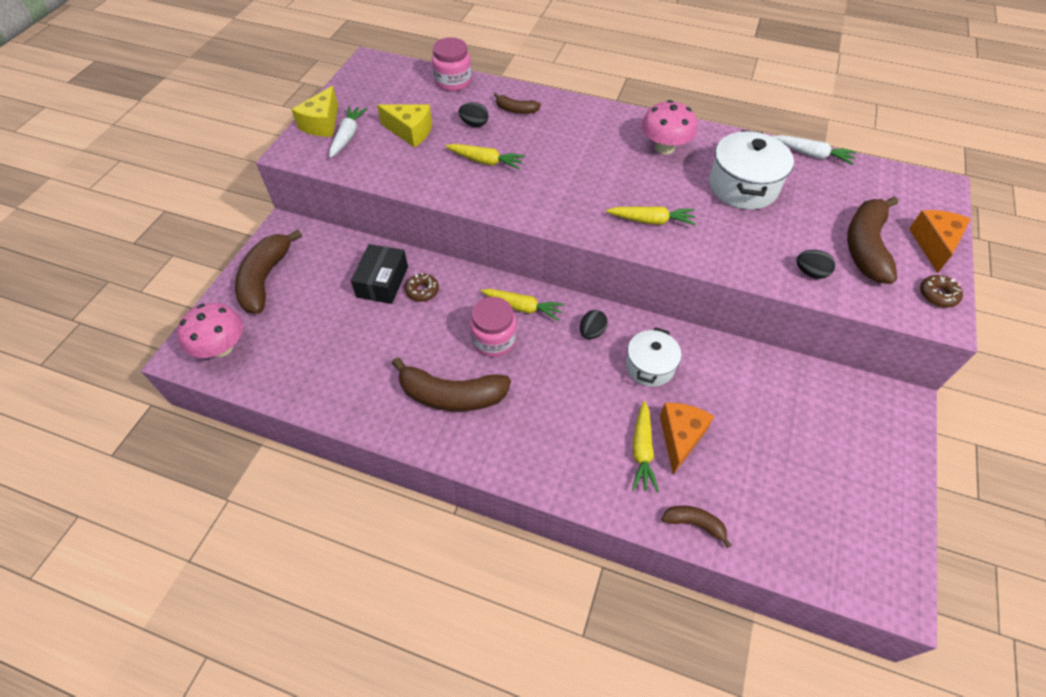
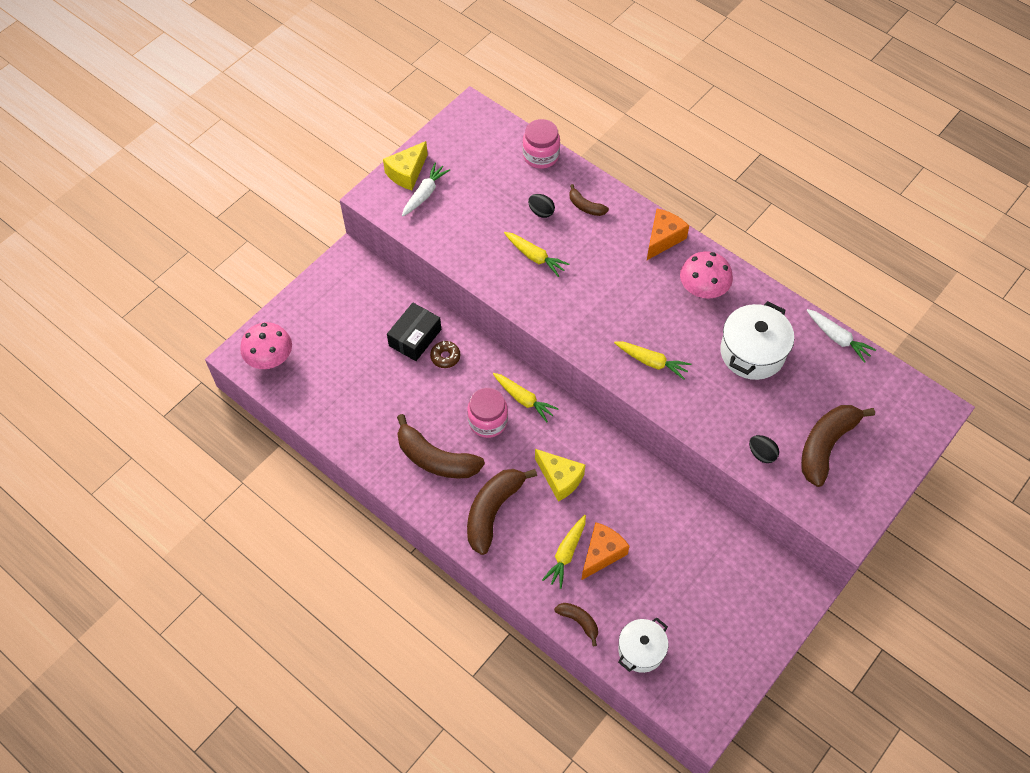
camera: 20 degrees right, 5 degrees up
brown banana [235,230,302,314] -> brown banana moved to [467,469,537,555]
yellow cheese [377,105,432,148] -> yellow cheese moved to [535,449,585,502]
black egg [580,310,608,339] -> none
white pot [626,327,681,387] -> white pot moved to [618,618,668,673]
orange cheese [909,210,971,273] -> orange cheese moved to [647,208,689,260]
brown donut [920,275,963,307] -> none

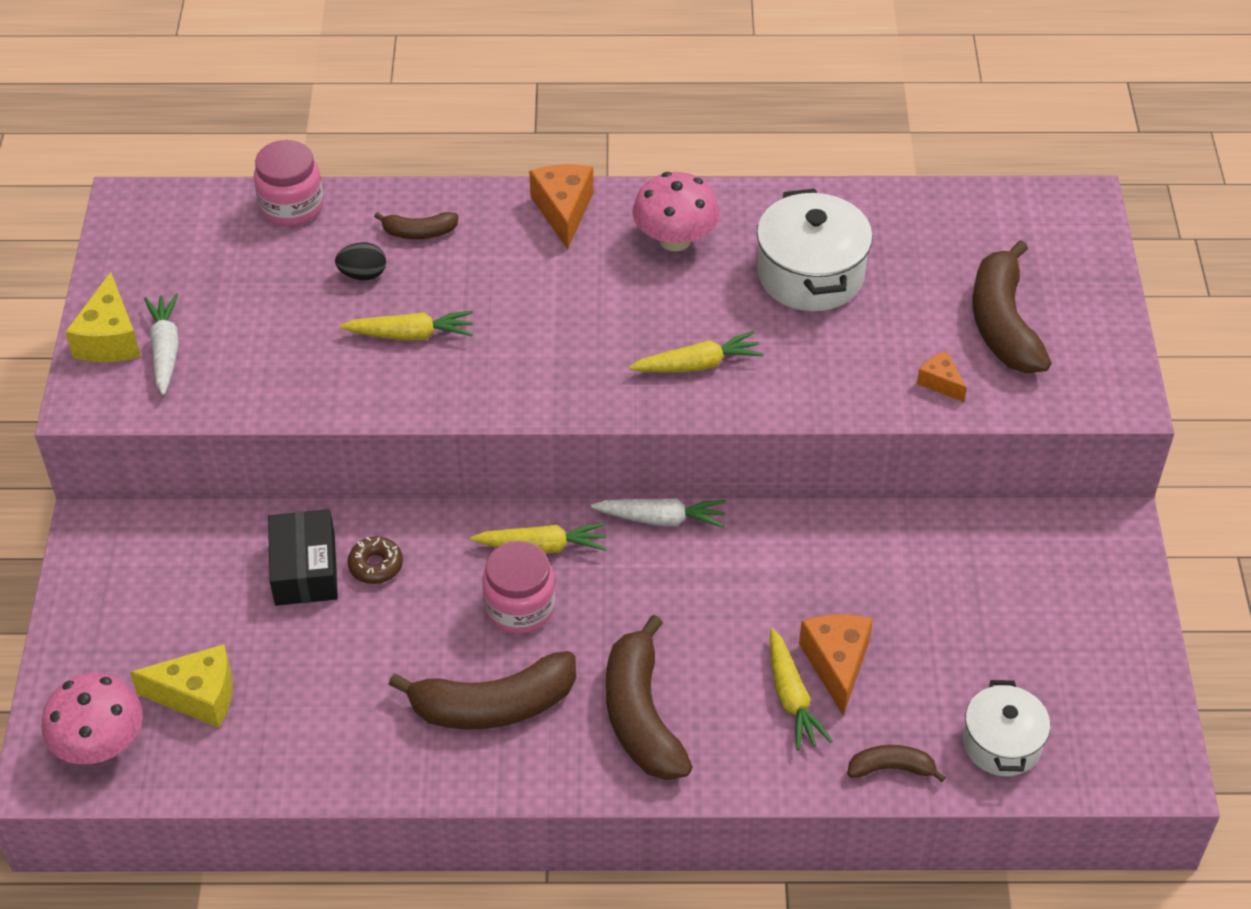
camera: 40 degrees left, 10 degrees down
yellow cheese [535,449,585,502] -> yellow cheese moved to [130,644,233,728]
black egg [749,435,779,463] -> orange cheese [917,351,967,402]
white carrot [807,309,876,363] -> white carrot moved to [591,498,726,528]

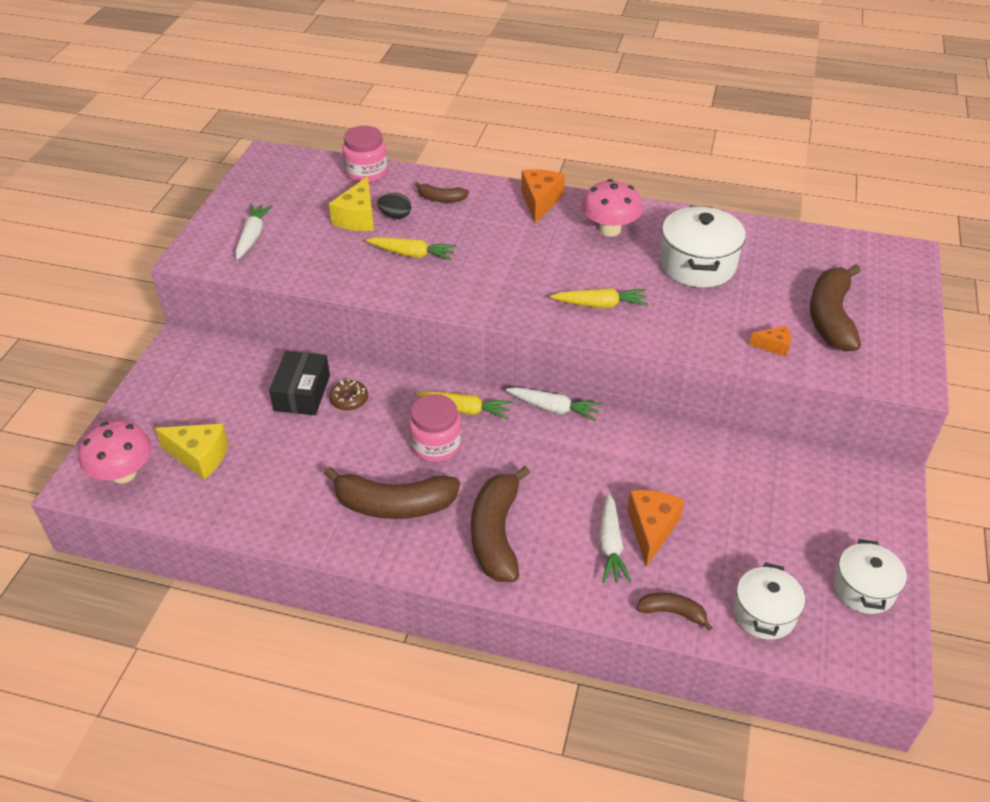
camera: 15 degrees right, 5 degrees down
yellow cheese [65,272,141,362] -> yellow cheese moved to [329,176,374,231]
yellow carrot [770,628,832,751] -> white carrot [599,494,631,583]
orange cheese [917,351,967,402] -> orange cheese turned 120 degrees clockwise [749,326,791,357]
none -> white pot [834,539,907,614]

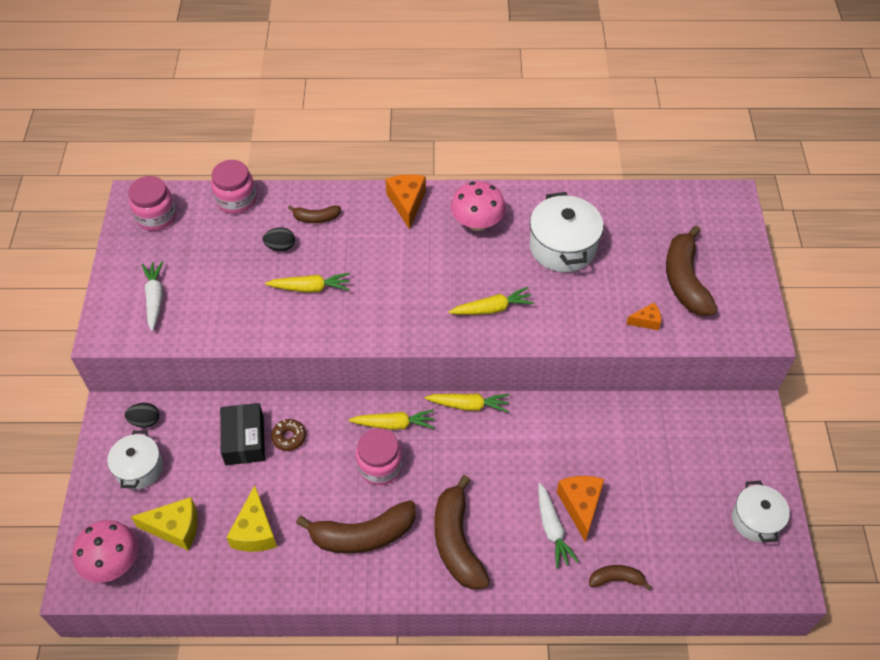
camera: 15 degrees left, 10 degrees up
yellow cheese [329,176,374,231] -> yellow cheese moved to [226,485,277,552]
white carrot [506,387,601,421] -> yellow carrot [425,393,510,413]
white pot [734,563,805,640] -> white pot moved to [107,431,163,489]
none -> black egg [125,403,159,428]
none -> pink jar [129,176,176,231]

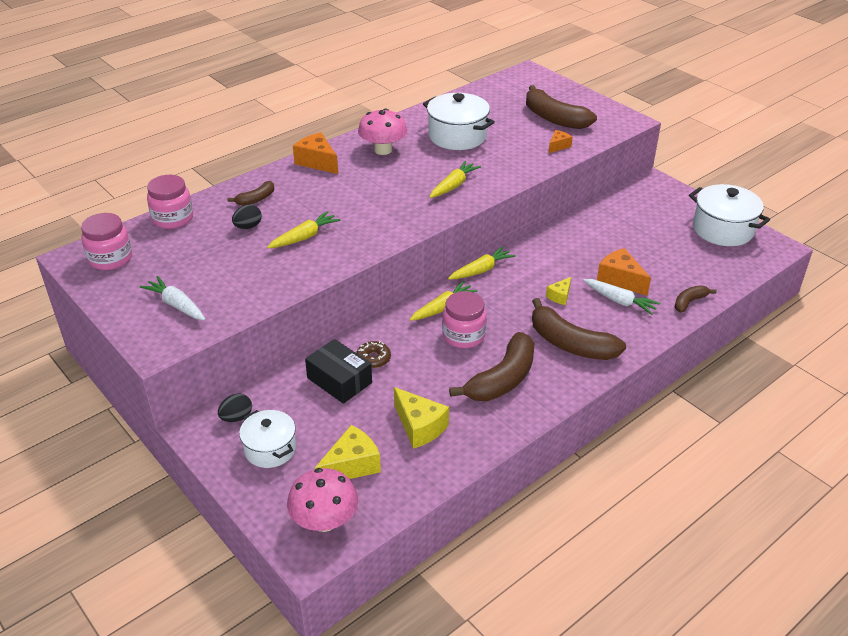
camera: 40 degrees left, 15 degrees down
white pot [732,481,790,543] -> white pot [689,184,770,246], size x1.53
none -> yellow cheese [546,277,571,305]

